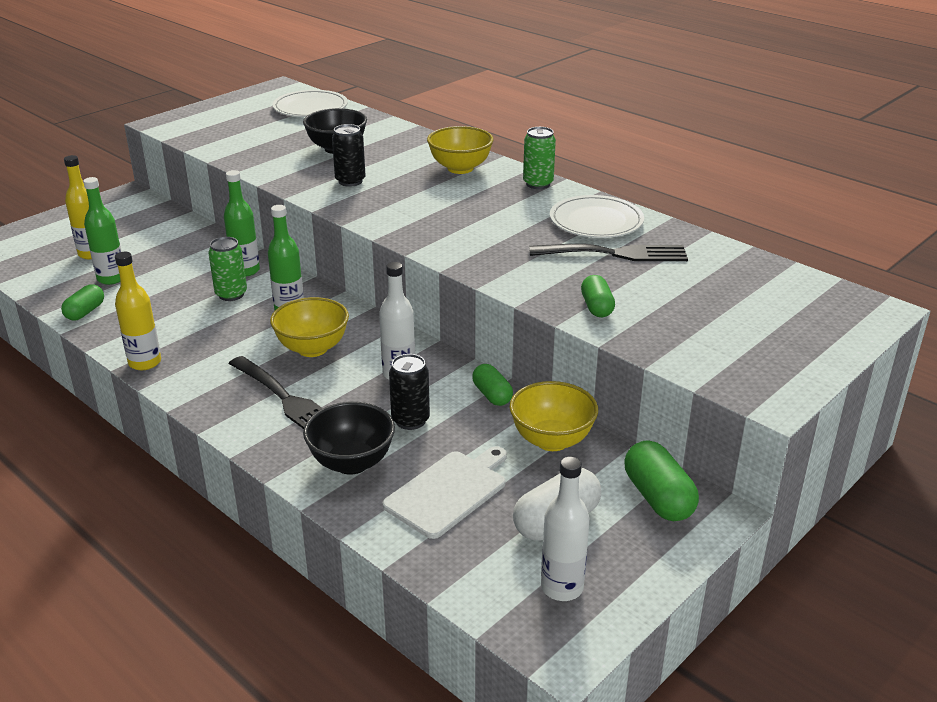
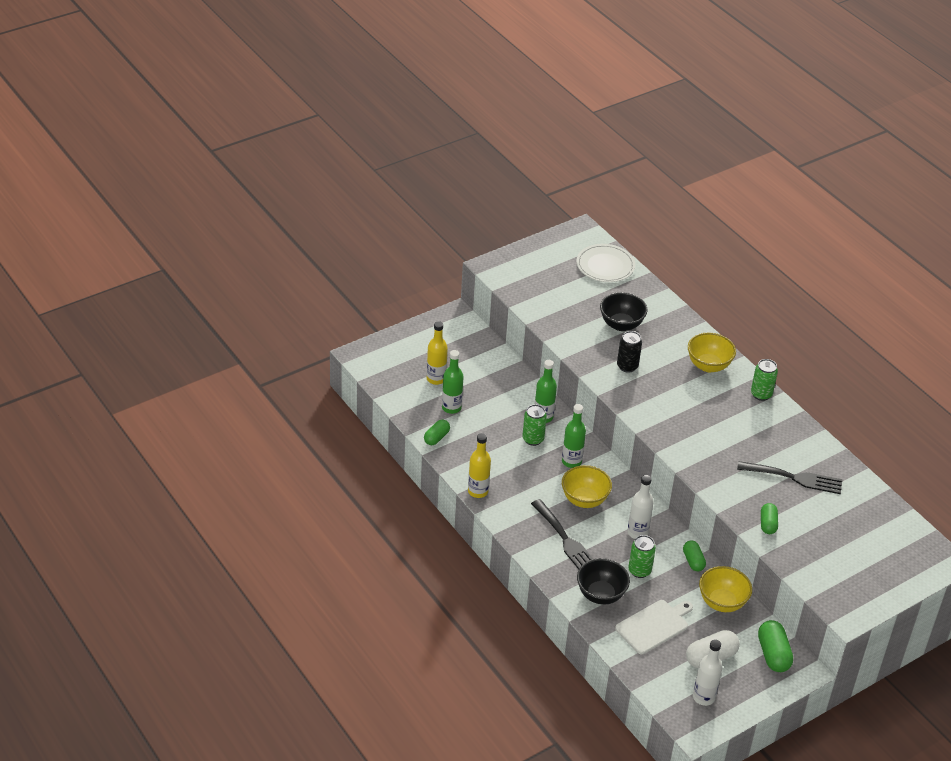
camera: 10 degrees right, 10 degrees up
black can [389,354,430,430] -> green can [628,535,656,578]
white plate [550,195,644,238] -> none

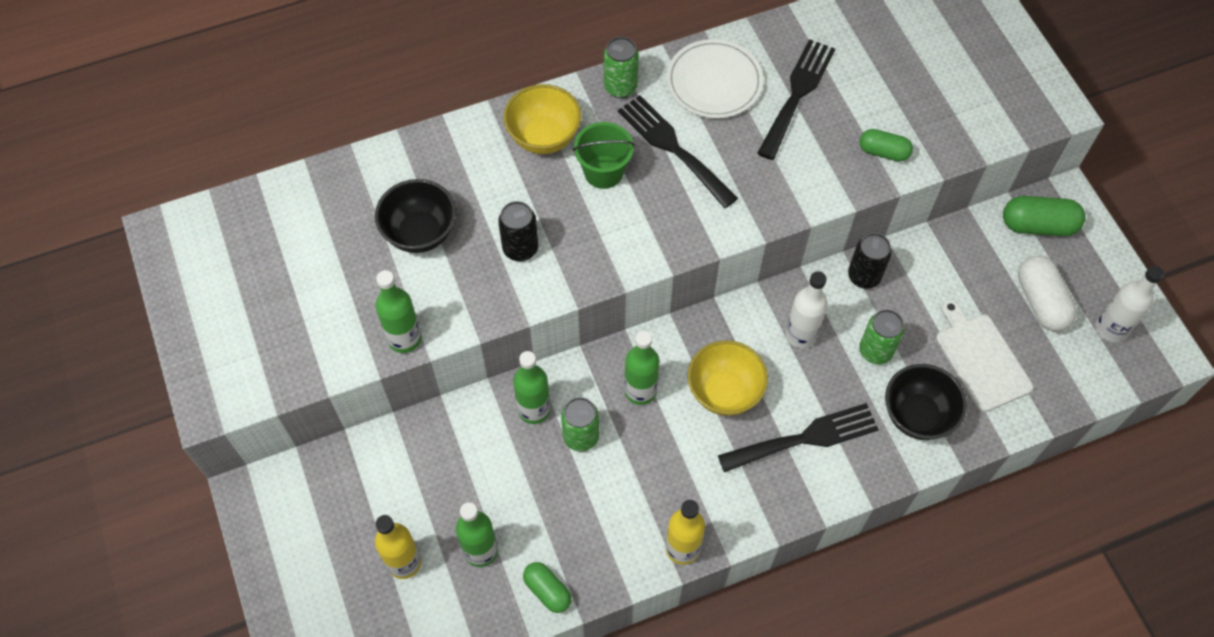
camera: 75 degrees left, 20 degrees up
white plate [576,244,635,282] -> white plate moved to [666,39,763,118]
green capsule [683,541,706,571] -> black can [848,233,892,289]
yellow bowl [699,566,752,612] -> none
none -> green bottle [376,270,422,353]
none -> green bucket [573,122,635,189]
none -> black fork [618,95,738,208]

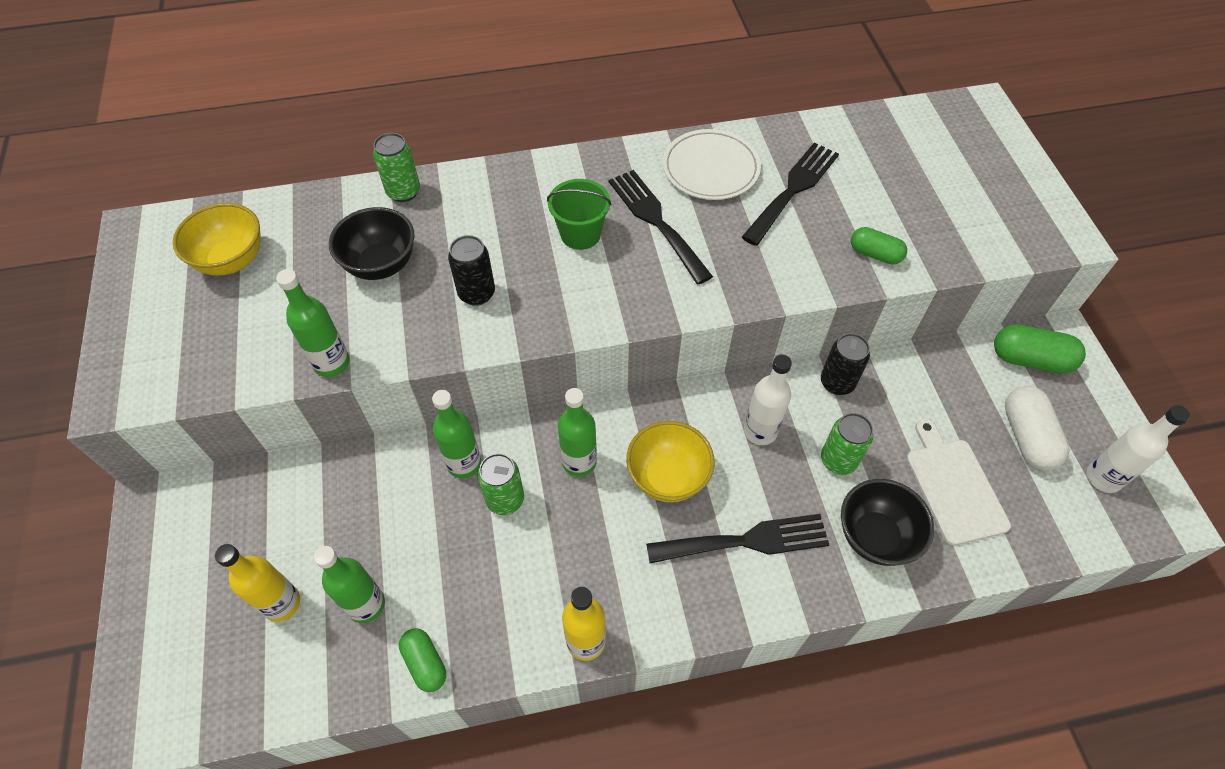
camera: 10 degrees right, 5 degrees down
yellow bowl [503,84,582,154] -> yellow bowl moved to [173,203,261,275]
green can [604,37,639,98] -> green can moved to [373,133,420,202]

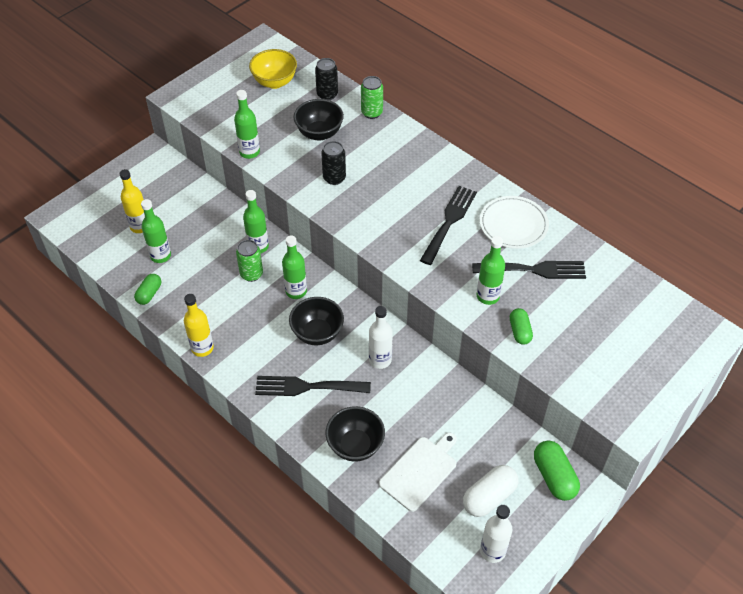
camera: 55 degrees right, 5 degrees down
green bucket [547,179,612,250] -> none
yellow bowl [626,421,715,502] -> black bowl [289,297,344,345]
black fork [646,514,829,563] -> black fork turned 135 degrees clockwise [255,376,371,396]
black can [821,333,870,395] -> black can moved to [315,58,338,100]
green can [821,413,873,475] -> none
none -> green bottle [477,236,505,305]

